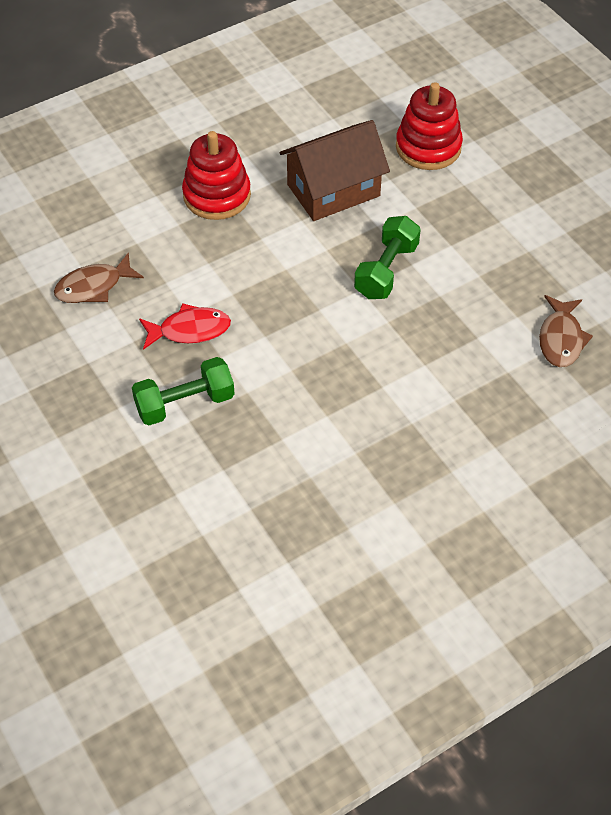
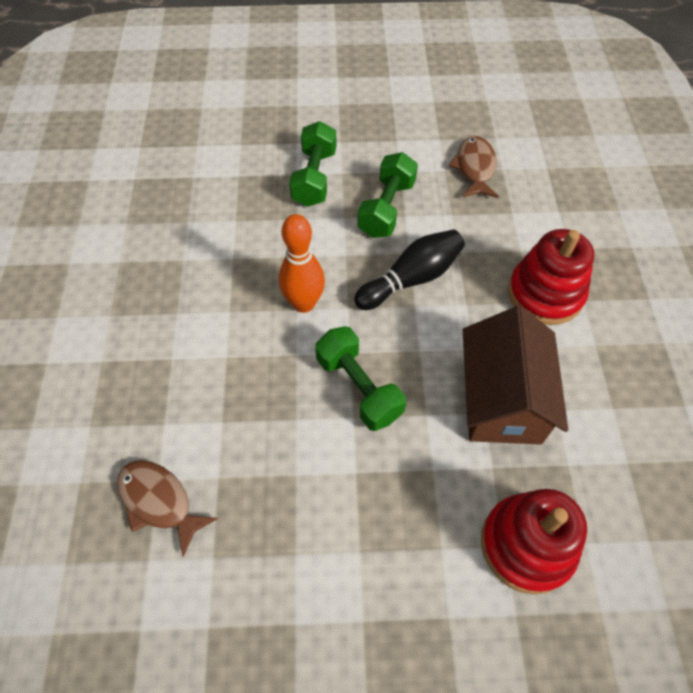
camera: 120 degrees right, 5 degrees up
red fish [139,303,231,350] -> green dumbbell [357,152,418,238]
none -> orange bowling pin [279,214,325,313]
none -> black bowling pin [354,229,465,310]

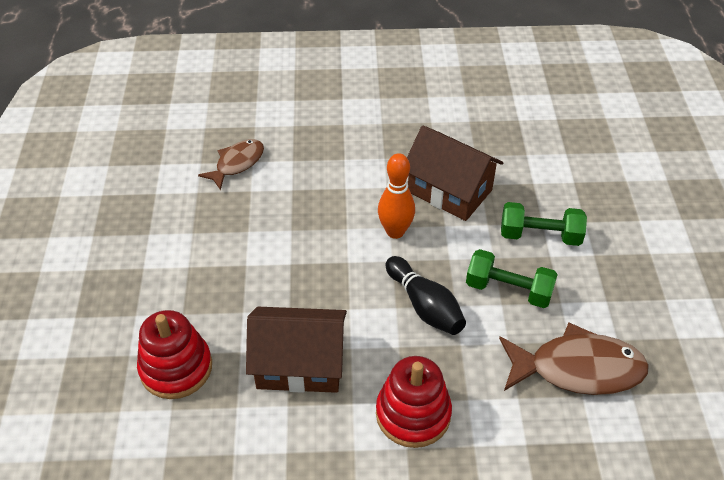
camera: 90 degrees right, 10 degrees down
green dumbbell [315,326,406,431] -> none
brown fish [449,136,499,198] -> brown fish [499,322,649,395], size x1.63
none -> brown house [407,126,503,221]

